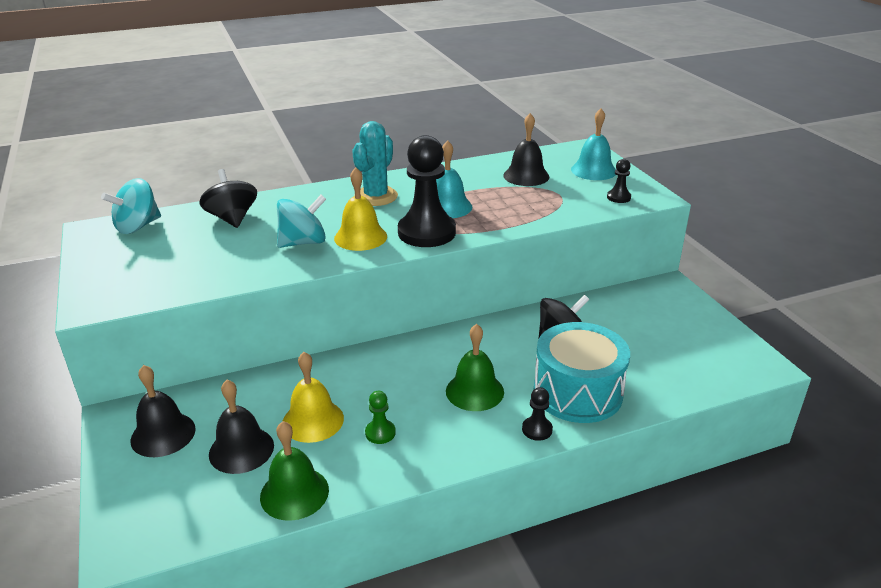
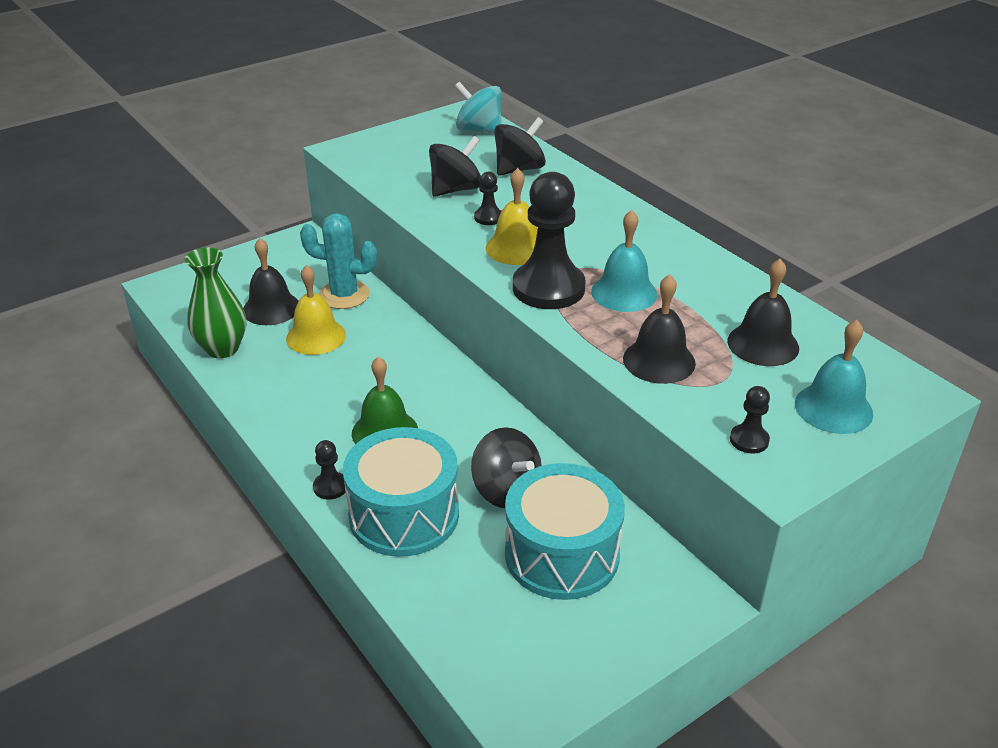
camera: 75 degrees right, 5 degrees up
black bell [130,365,196,457] -> black bell moved to [623,274,696,384]
green bell [260,421,329,521] -> green vase [185,247,246,358]
turquoise spinning top [277,195,326,248] -> black pawn [474,171,502,225]
turquoise cactus [352,121,398,206] -> turquoise cactus moved to [300,213,377,309]
green pawn [365,391,396,444] -> none
none -> black spinning top [429,136,481,197]
none -> turquoise drum [505,463,625,600]

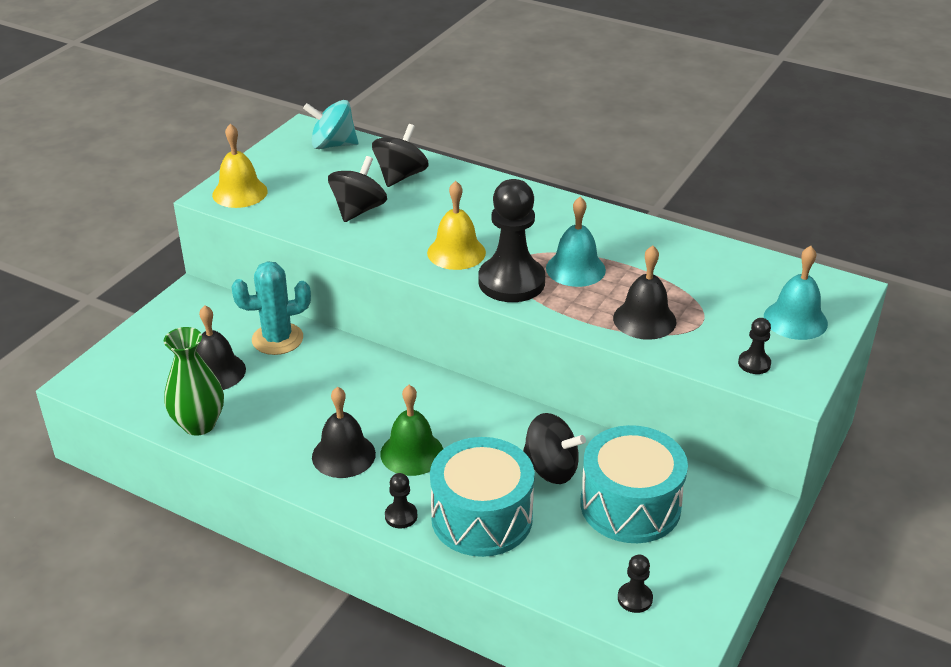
camera: 25 degrees left, 0 degrees up
yellow bell [286,265,346,355] -> yellow bell moved to [212,124,268,208]
black pawn [474,171,502,225] -> black pawn moved to [618,555,653,613]
black bell [727,259,799,366] -> black bell moved to [312,387,376,478]

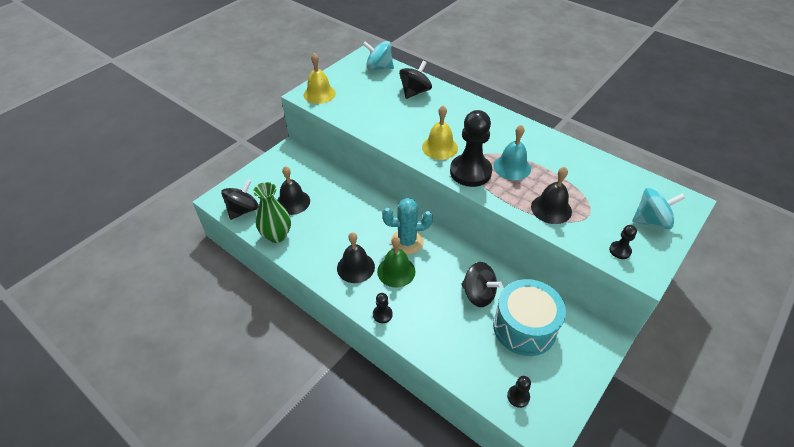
camera: 10 degrees right, 10 degrees up
turquoise cactus [231,261,311,355] -> turquoise cactus moved to [382,198,433,255]
black spinning top [328,156,387,222] -> black spinning top moved to [221,179,259,220]
turquoise drum [430,437,535,557] -> none
turquoise bell [764,246,828,340] -> turquoise spinning top [632,188,685,229]

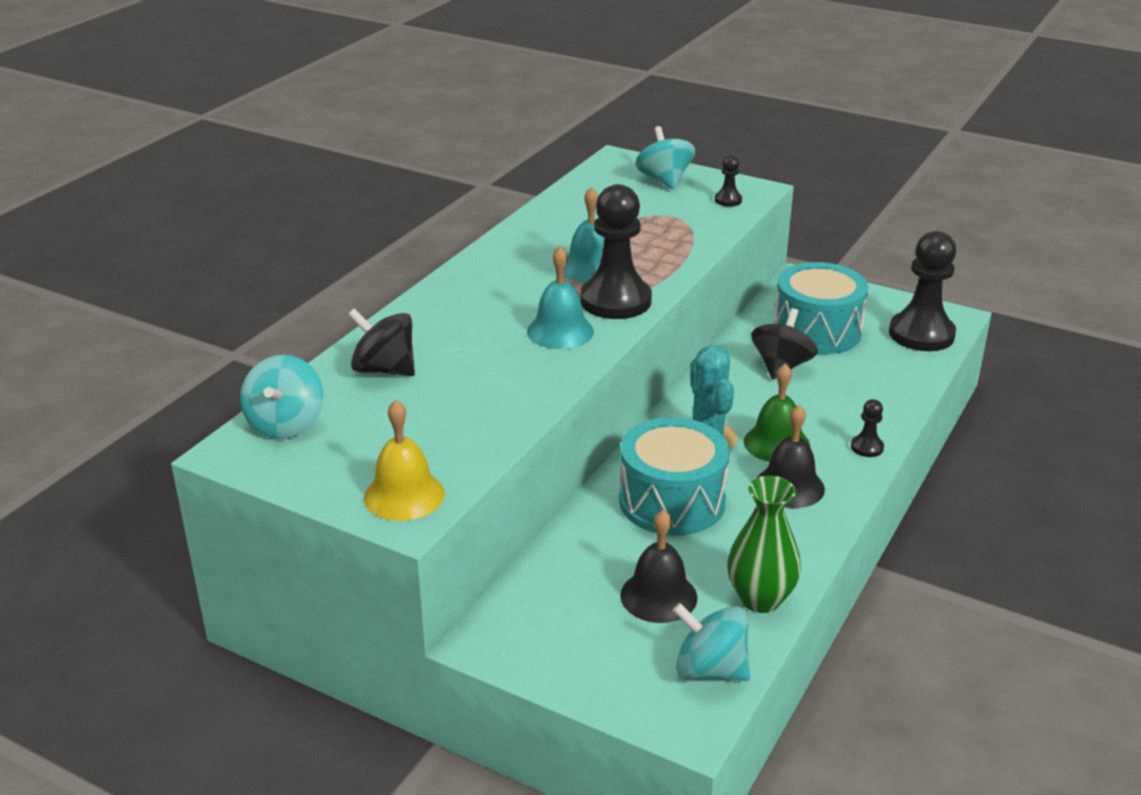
camera: 100 degrees left, 15 degrees down
black spinning top [221,179,259,220] -> turquoise spinning top [673,603,750,681]
yellow bell [422,105,458,160] -> turquoise bell [527,246,594,349]
black pawn [507,376,531,408] -> black pawn [889,231,956,351], size x2.28
black bell [531,167,572,224] -> none
none -> turquoise drum [619,417,730,536]

